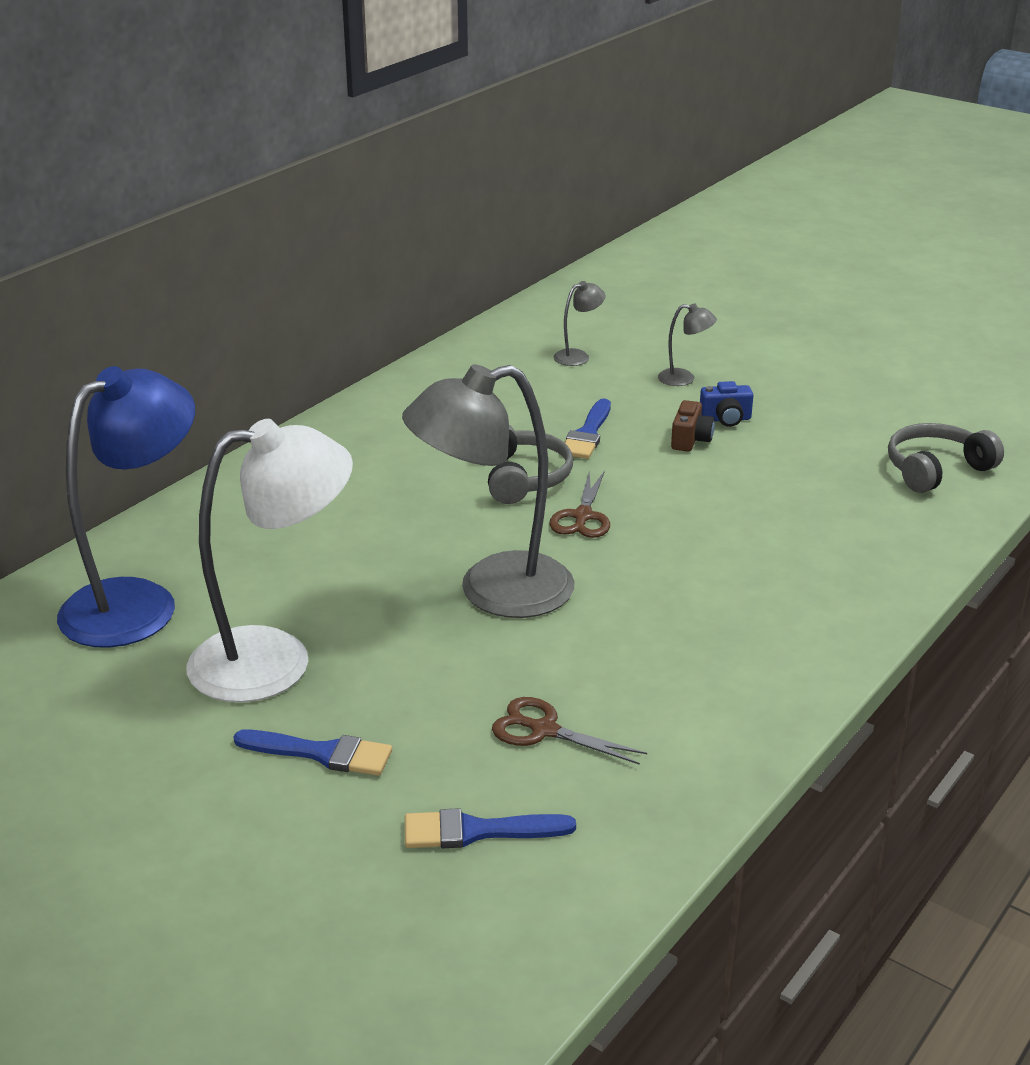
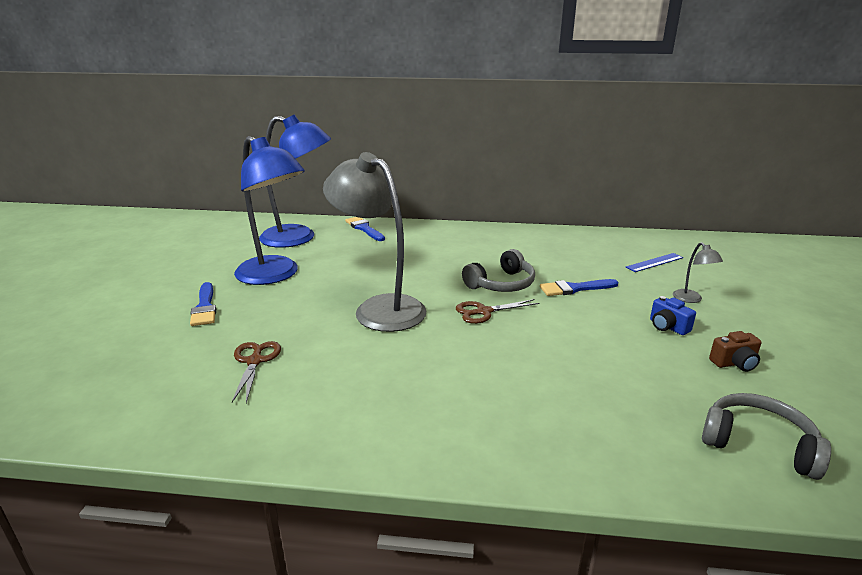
camera: 60 degrees right, 5 degrees down
white lamp [187,419,353,702] -> blue lamp [234,136,305,285]
blue brush [405,808,576,848] -> blue brush moved to [345,217,385,241]
grey lamp [553,281,606,366] -> blue ruler [626,253,683,272]
brown camera [671,400,715,452] -> brown camera moved to [709,331,762,372]

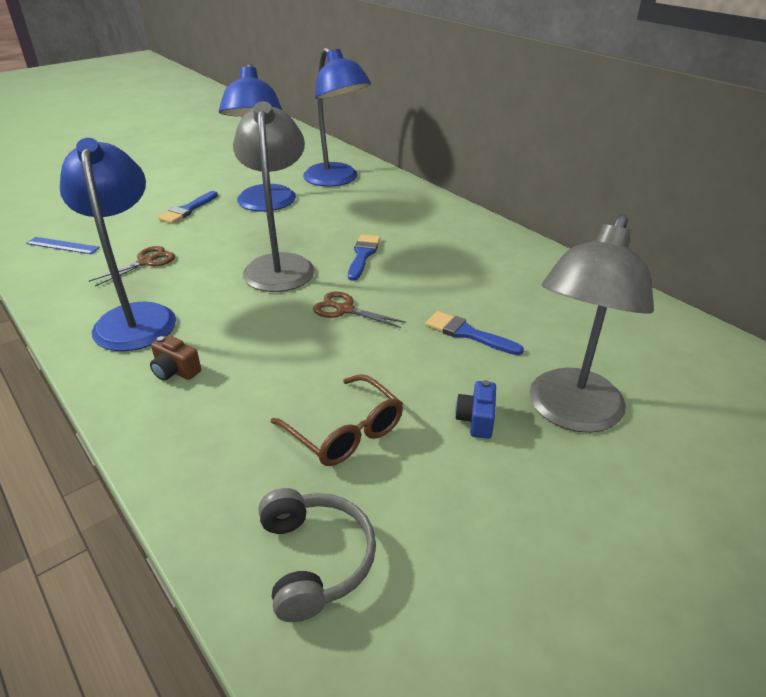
camera: 45 degrees right, 10 degrees up
blue brush [345,217,385,241] -> blue brush moved to [348,235,381,281]
grey headphones [462,249,535,292] -> none
blue ruler [626,253,683,272] -> blue ruler moved to [26,237,100,254]
grey lamp [673,242,723,303] -> grey lamp [530,214,654,433], size x2.46
brown camera [709,331,762,372] -> brown camera moved to [150,336,201,381]
none -> blue lamp [60,138,176,351]
none -> brown glasses [271,374,403,466]

